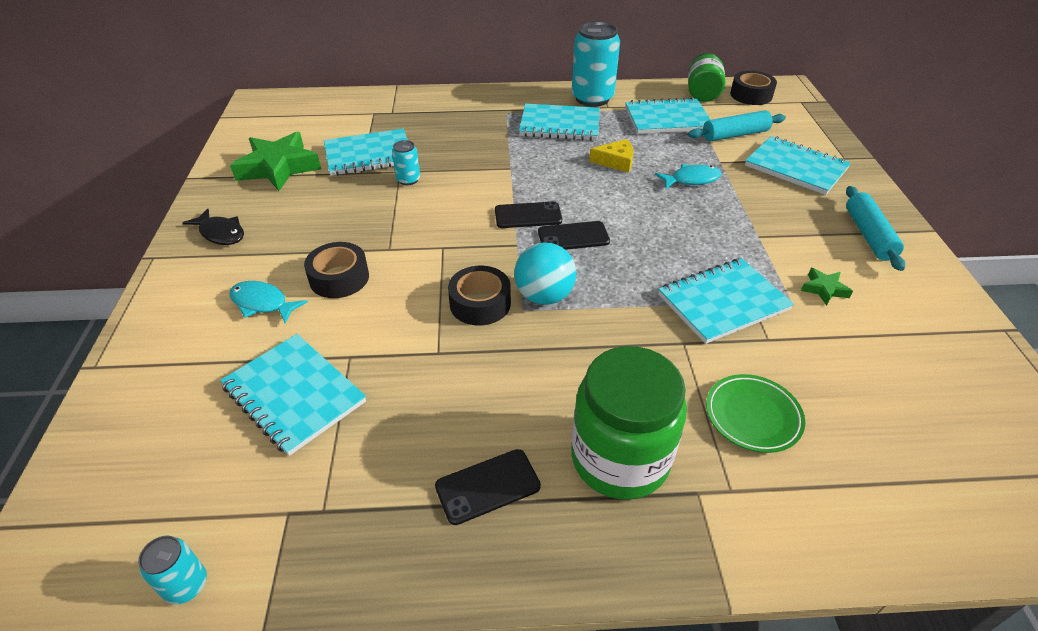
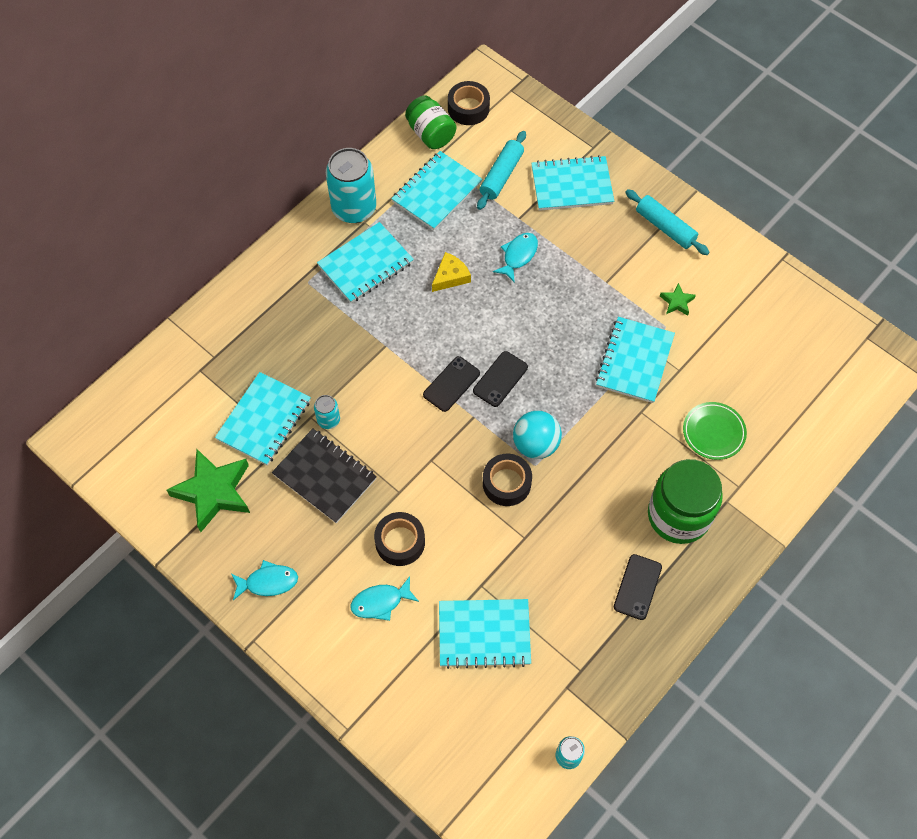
camera: 45 degrees left, 20 degrees up
black fish [183,209,244,245] -> turquoise fish [231,560,298,600]
none -> black notebook [272,429,377,523]

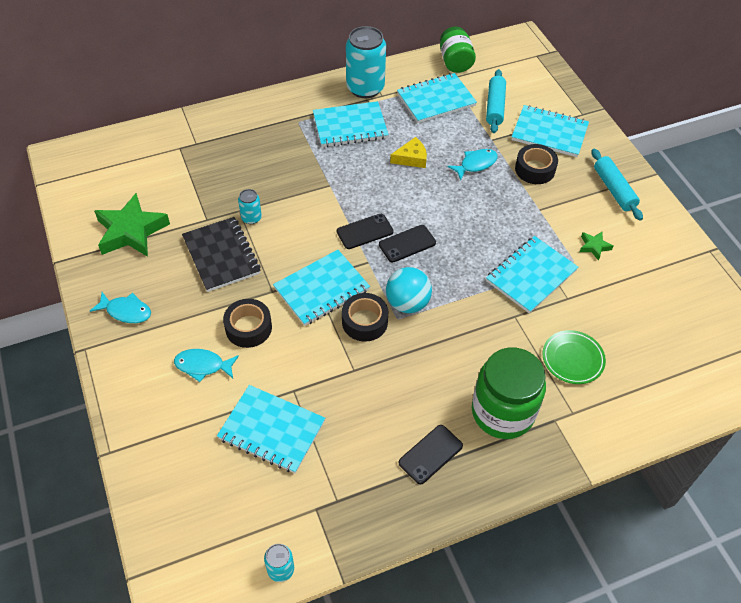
camera: 25 degrees right, 10 degrees down
turquoise notebook [215,372,311,466] -> turquoise notebook moved to [273,250,370,326]
black tape [448,81,490,125] -> black tape moved to [515,144,558,184]
turquoise rolling pin [477,131,526,210] -> turquoise rolling pin turned 45 degrees counterclockwise [486,69,506,133]

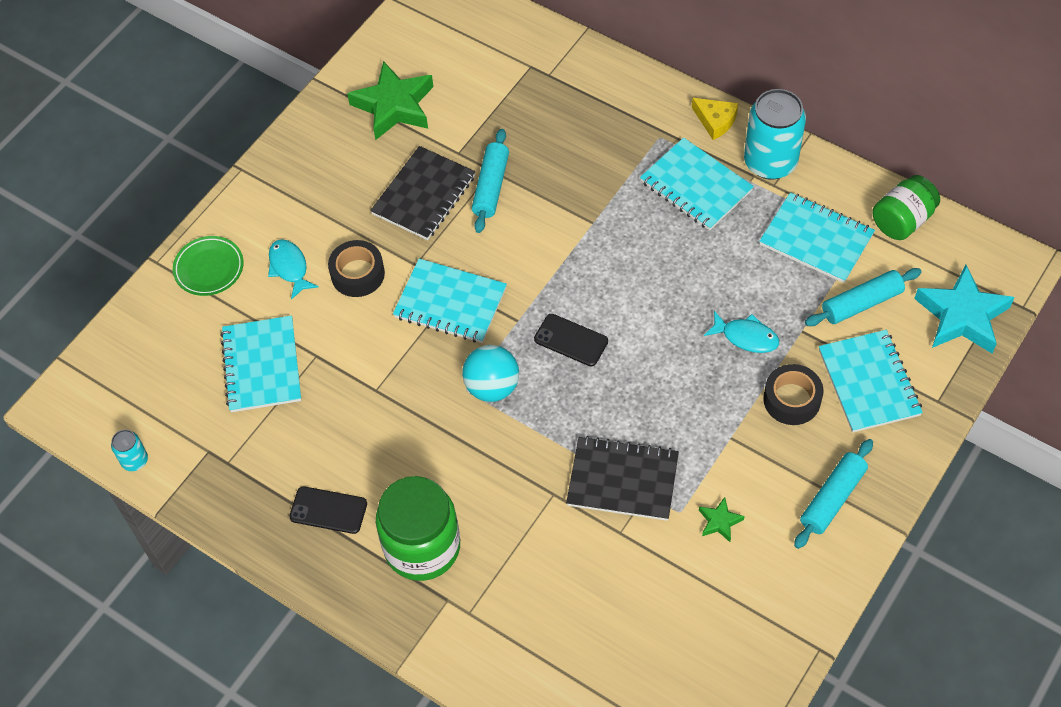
camera: 60 degrees right, 5 degrees up
turquoise fish [90,292,151,323] -> none
turquoise can [238,189,262,224] -> turquoise rolling pin [472,129,509,233]
black phone [337,214,394,249] -> none
black tape [342,293,389,342] -> none
yellow cheese [390,137,427,168] -> yellow cheese moved to [692,98,738,140]
turquoise notebook [486,236,578,314] -> black notebook [566,436,679,521]
green plate [542,330,606,384] -> green plate moved to [173,236,244,296]
none -> turquoise star [914,265,1015,353]

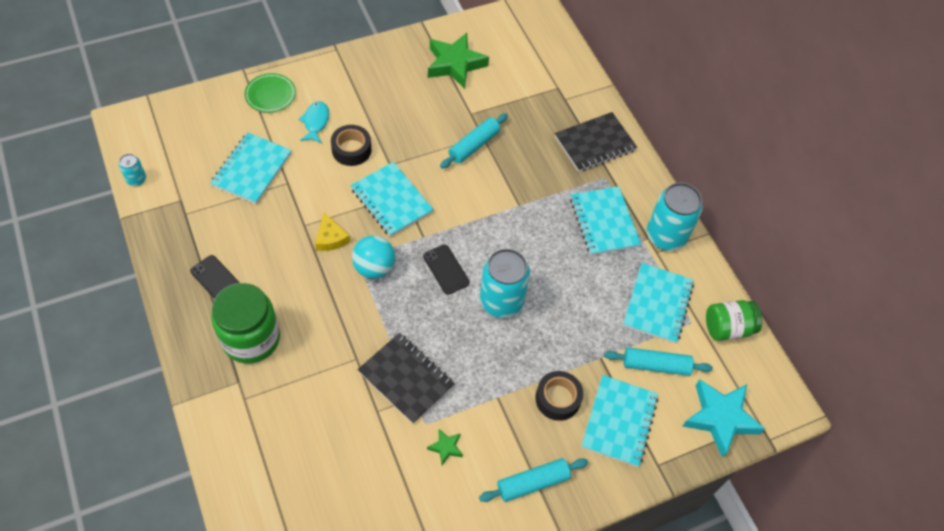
camera: 25 degrees right, 0 degrees up
black notebook [370,146,475,240] -> black notebook moved to [555,112,637,172]
yellow cheese [692,98,738,140] -> yellow cheese moved to [315,213,350,251]
turquoise fish [704,311,779,353] -> none
turquoise notebook [759,192,875,283] -> turquoise notebook turned 45 degrees clockwise [623,263,694,344]
none -> turquoise can [480,249,530,318]

